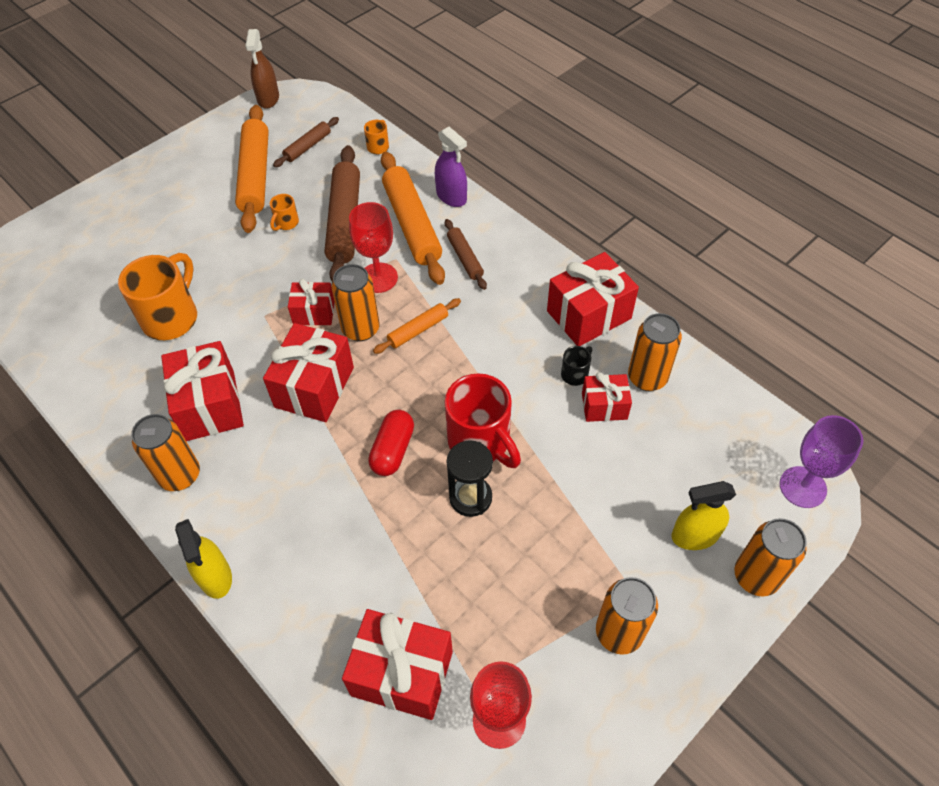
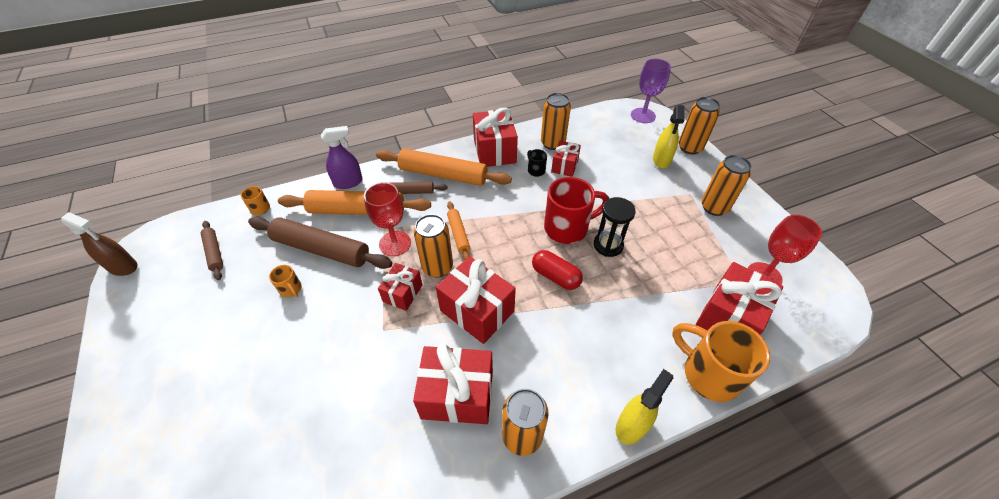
camera: 70 degrees left, 5 degrees down
orange mug [118,253,197,340] -> orange mug moved to [672,321,770,402]
yellow spray bottle [175,519,232,599] -> yellow spray bottle turned 45 degrees counterclockwise [616,369,673,445]
orange rolling pin [235,105,269,233] -> orange rolling pin moved to [376,149,512,186]

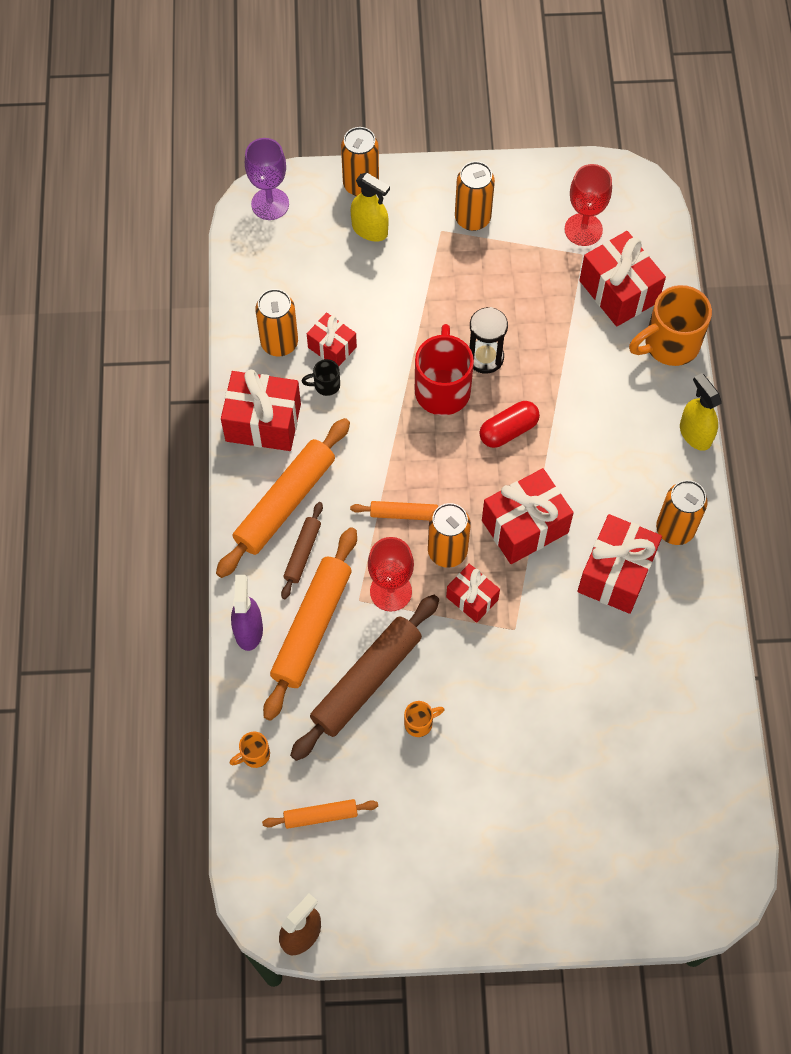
camera: 70 degrees left, 15 degrees up
brown rolling pin [201,221,223,280] -> orange rolling pin [262,799,378,829]

